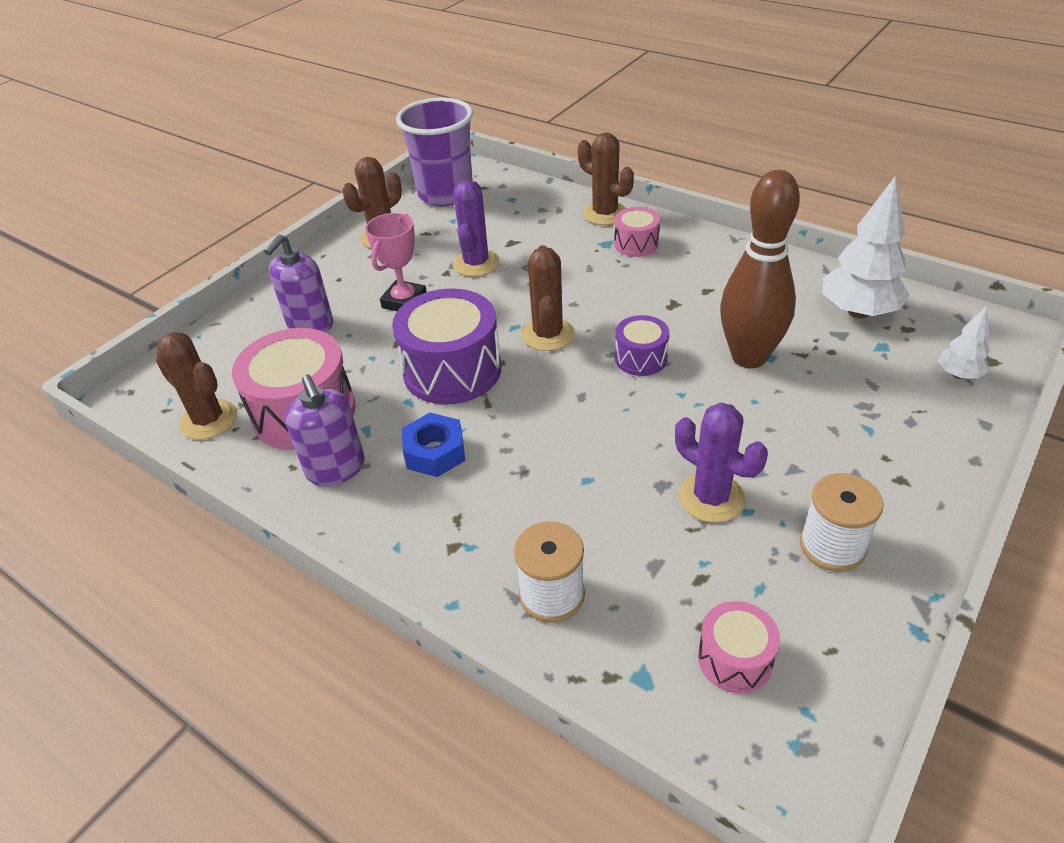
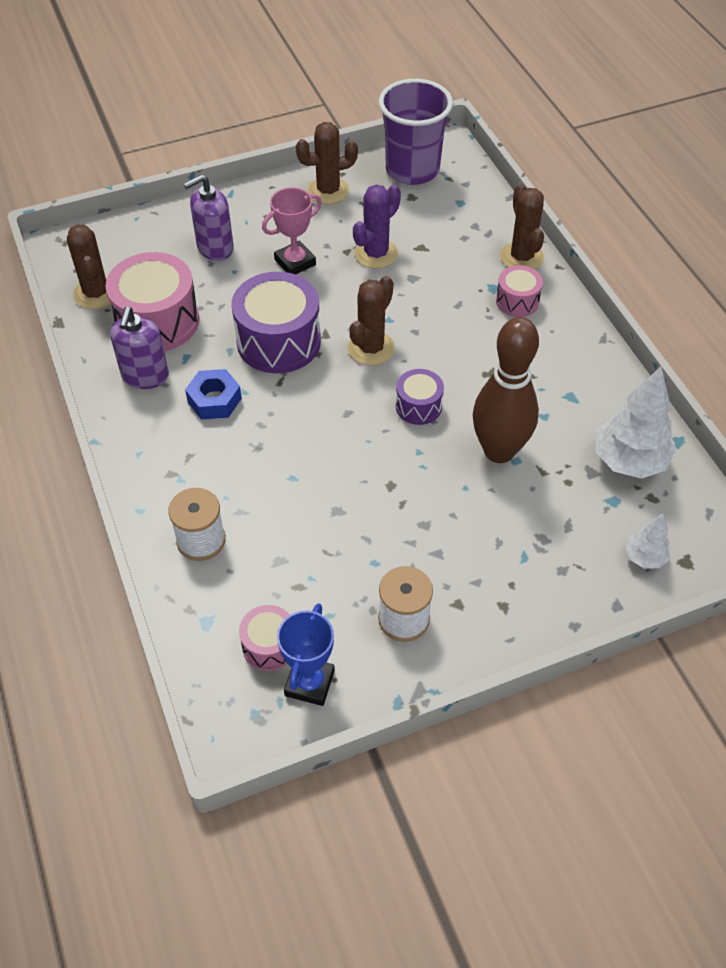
camera: 30 degrees right, 10 degrees up
purple cactus [675,403,768,523] -> none
none -> blue trophy [277,603,335,706]

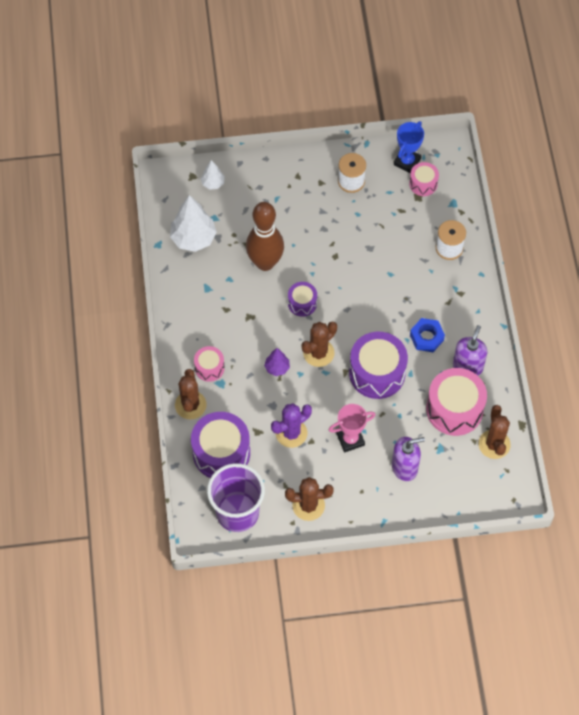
camera: 165 degrees left, 10 degrees up
none -> purple drum [191,412,250,478]
none -> purple tree [264,348,290,376]

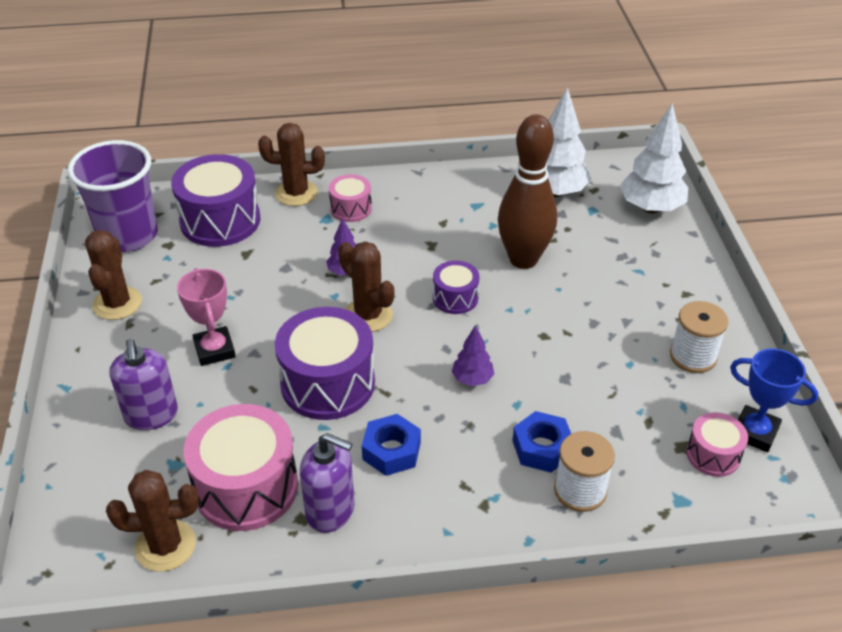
camera: 90 degrees right, 20 degrees down
white tree [201,160,225,190] -> white tree [620,103,688,213], size x1.89
purple cactus [271,403,312,448] -> none
none -> purple tree [452,325,494,386]
none -> blue nut [513,411,571,473]

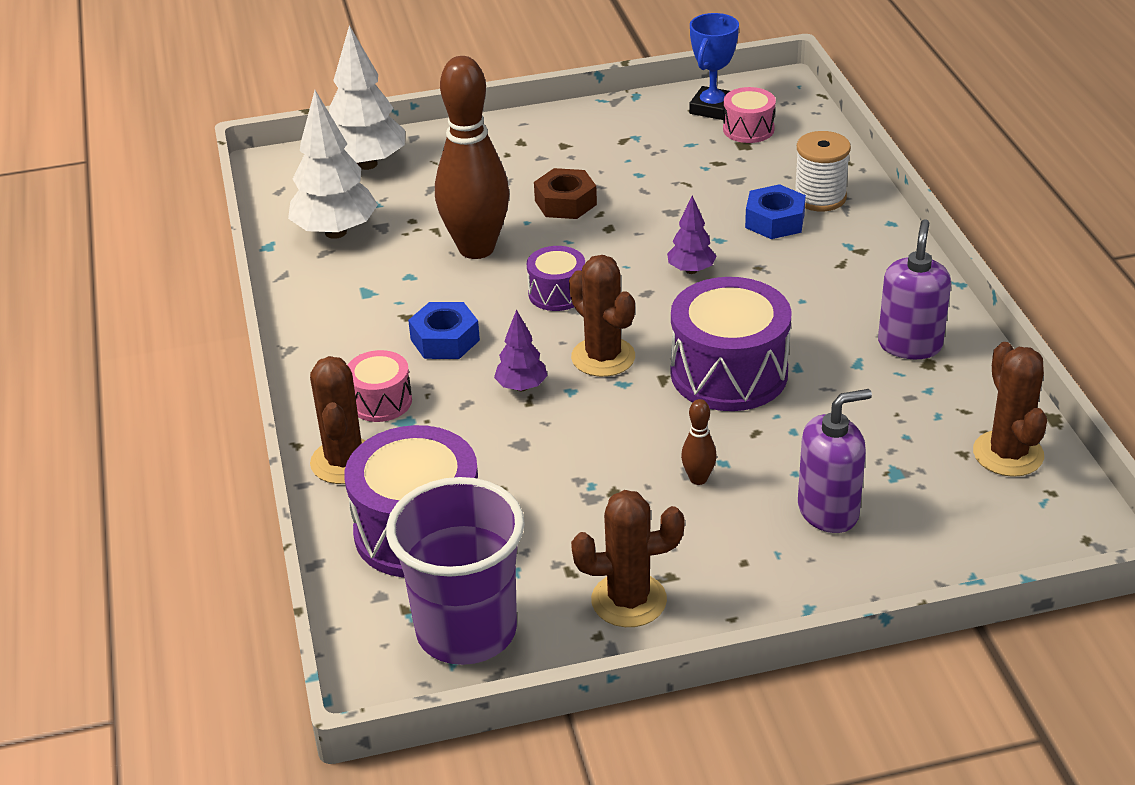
camera: 95 degrees left, 5 degrees down
pink trophy [177,268,236,366] -> brown bowling pin [681,399,716,485]
pink drum [183,404,298,531] -> none
brown cactus [338,241,394,332] -> brown cactus turned 75 degrees counterclockwise [569,255,635,377]
blue nut [362,414,421,476] -> blue nut moved to [408,302,480,359]
white spool [670,301,728,373] -> none
none -> brown nut [534,168,597,219]

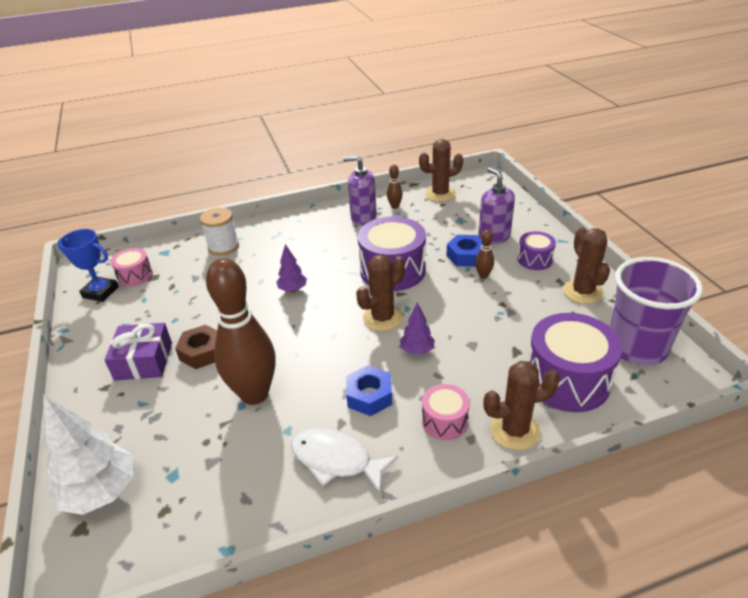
camera: 95 degrees left, 0 degrees up
white tree [288,90,378,239] -> none
purple drum [527,246,585,311] -> purple drum moved to [517,231,556,270]
blue nut [745,184,806,239] -> blue nut moved to [447,235,482,267]
none -> purple gift [104,323,172,381]
none -> white fish [291,428,398,493]
none -> brown bowling pin [387,165,403,209]

